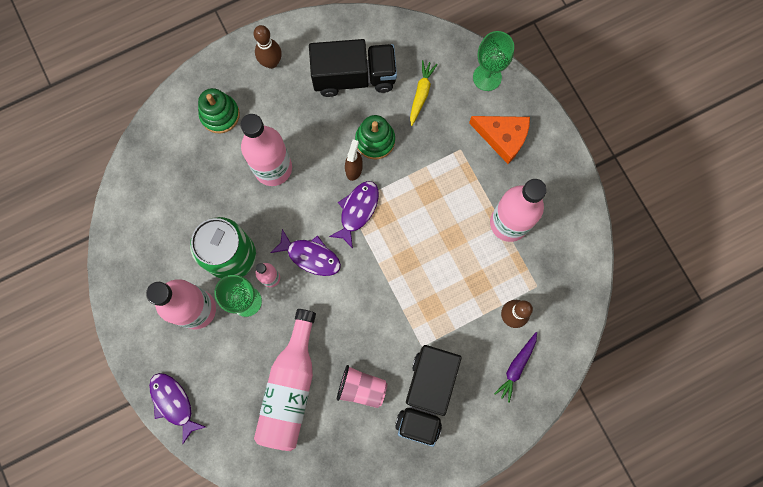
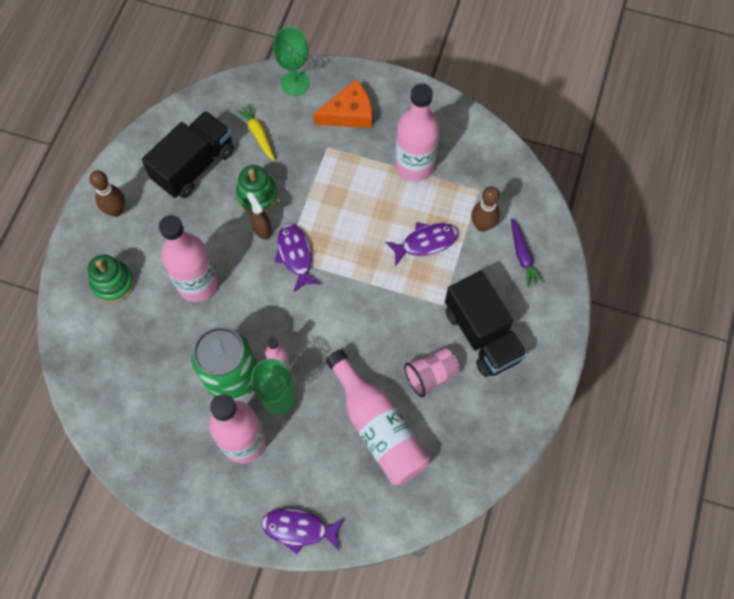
camera: 45 degrees left, 10 degrees down
purple fish [270,229,341,276] -> purple fish moved to [385,223,458,266]

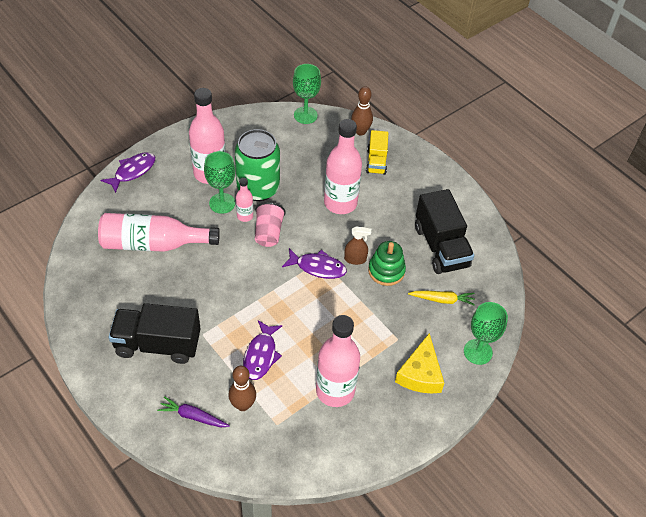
camera: 120 degrees right, 15 degrees down
green stacking toy [88,255,134,303] -> yellow truck [366,130,388,175]
brown bowling pin [89,170,125,217] -> brown bowling pin moved to [351,86,373,136]
orange cheese [313,79,372,128] -> yellow cheese [395,333,444,393]
pink cup [404,348,460,397] -> pink cup moved to [255,202,286,247]
none -> green goblet [293,64,321,124]

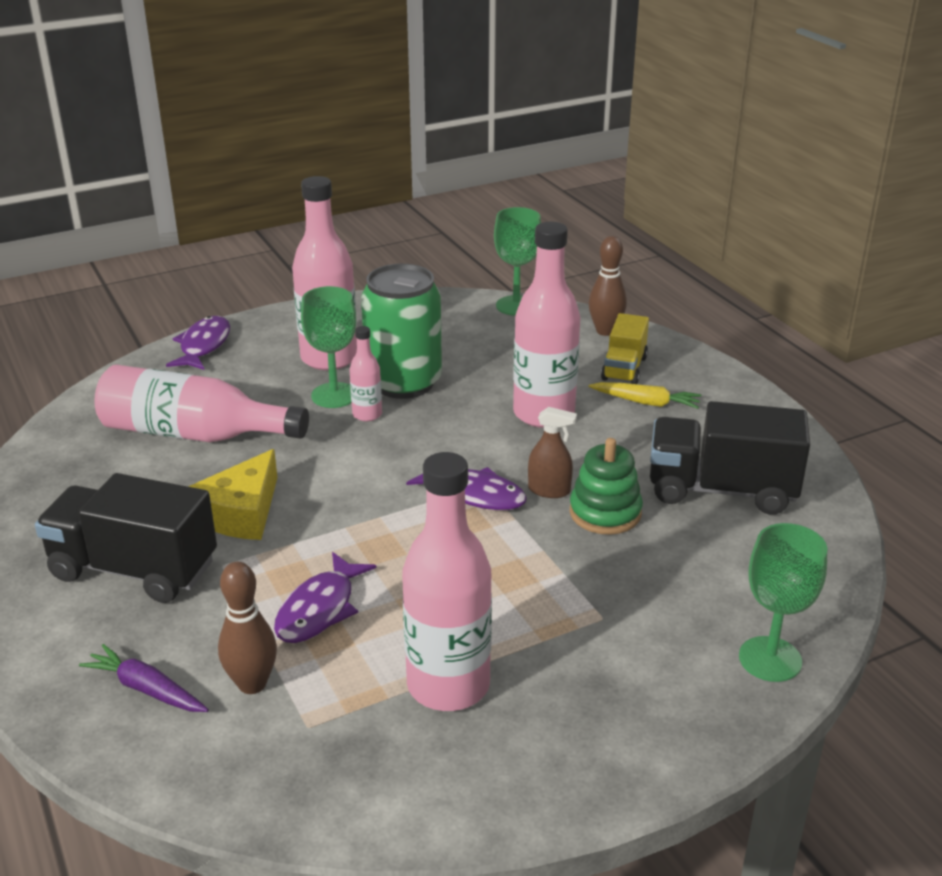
camera: 15 degrees right, 20 degrees down
purple fish [101,152,155,193] -> purple fish turned 45 degrees counterclockwise [166,316,230,370]
pink cup [255,202,286,247] -> none
yellow cheese [395,333,444,393] -> yellow cheese moved to [188,449,278,540]
yellow carrot [408,291,475,306] -> yellow carrot moved to [588,382,701,409]
black truck [415,189,474,274] -> black truck turned 105 degrees clockwise [650,401,810,515]

